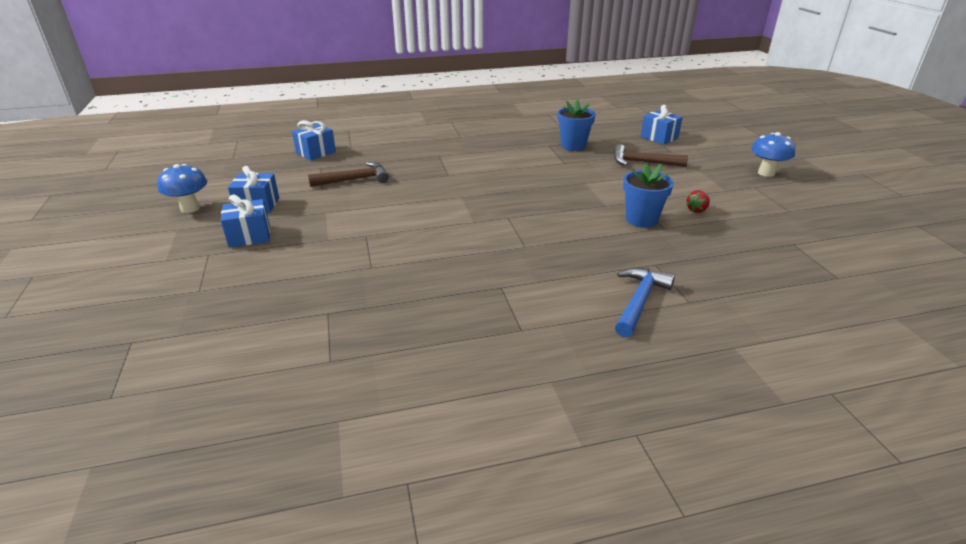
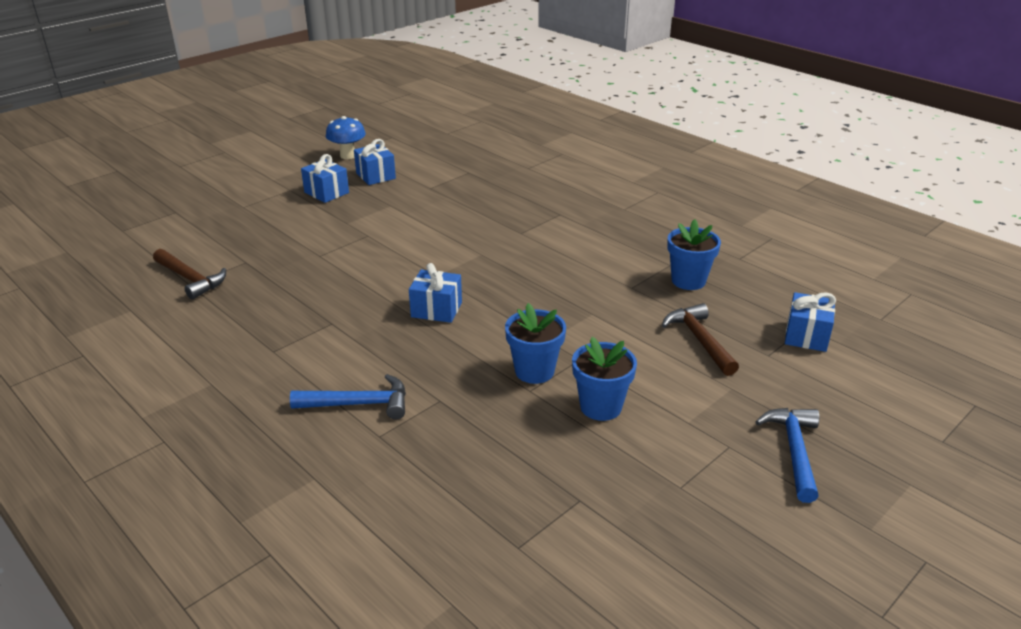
camera: 60 degrees right, 0 degrees up
blue gift [292,120,336,160] -> blue gift moved to [409,263,462,323]
brown hammer [308,162,389,187] -> brown hammer moved to [153,249,226,299]
red strawberry [686,190,710,213] -> blue flower pot [572,337,637,421]
blue mushroom [751,132,795,177] -> blue hammer [755,408,819,503]

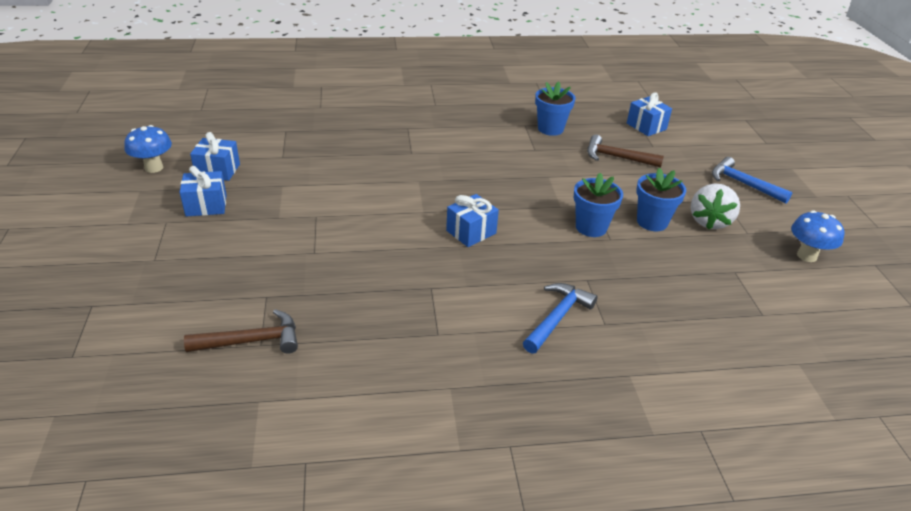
camera: 55 degrees left, 5 degrees up
none -> white strawberry [691,183,740,230]
none -> blue mushroom [791,210,845,262]

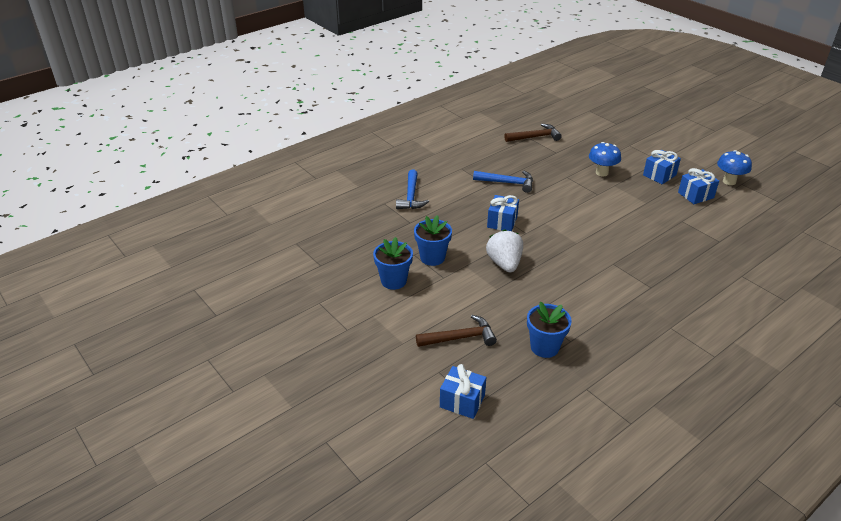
camera: 150 degrees right, 0 degrees up
brown hammer [184,309,298,354] -> brown hammer turned 150 degrees counterclockwise [504,124,562,142]
white strawberry [691,183,740,230] -> white strawberry moved to [486,229,523,272]
blue hammer [712,157,792,203] -> blue hammer moved to [473,171,533,193]
blue mushroom [791,210,845,262] -> blue mushroom moved to [589,142,621,176]

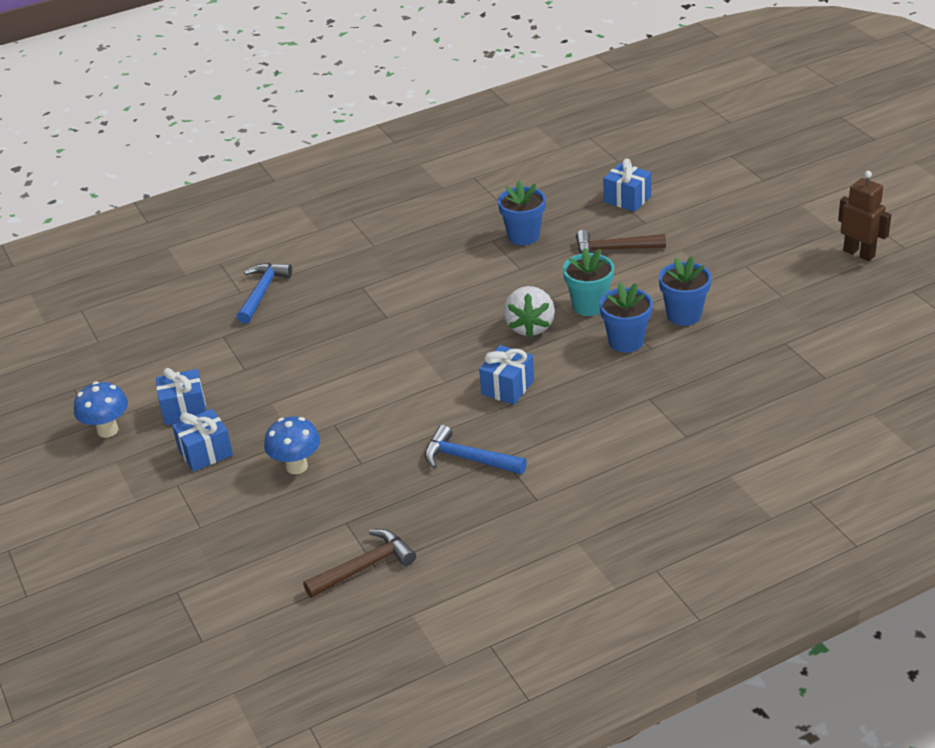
camera: 165 degrees left, 0 degrees up
blue hammer [396,170,429,209] -> blue hammer moved to [237,263,292,324]
brown hammer [504,124,562,142] -> brown hammer turned 150 degrees clockwise [303,529,416,598]
none -> turquoise flower pot [563,248,614,316]
none -> brown robot [838,171,891,261]

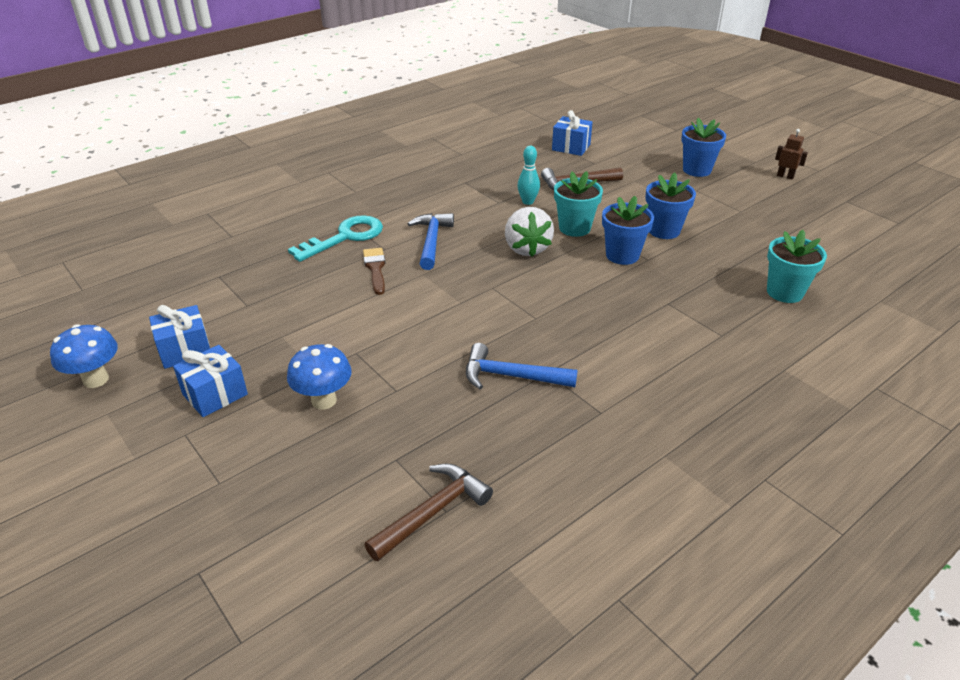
camera: 15 degrees left, 0 degrees up
blue hammer [237,263,292,324] -> blue hammer moved to [408,213,454,270]
blue gift [479,345,534,405] -> none
blue flower pot [498,181,546,245] -> blue flower pot moved to [681,118,726,177]
brown robot [838,171,891,261] -> brown robot [775,129,808,180], size x0.61
none -> turquoise key [288,215,383,262]
none -> brown brush [363,248,385,295]
none -> turquoise bowling pin [517,146,540,205]
none -> turquoise flower pot [767,230,827,303]

